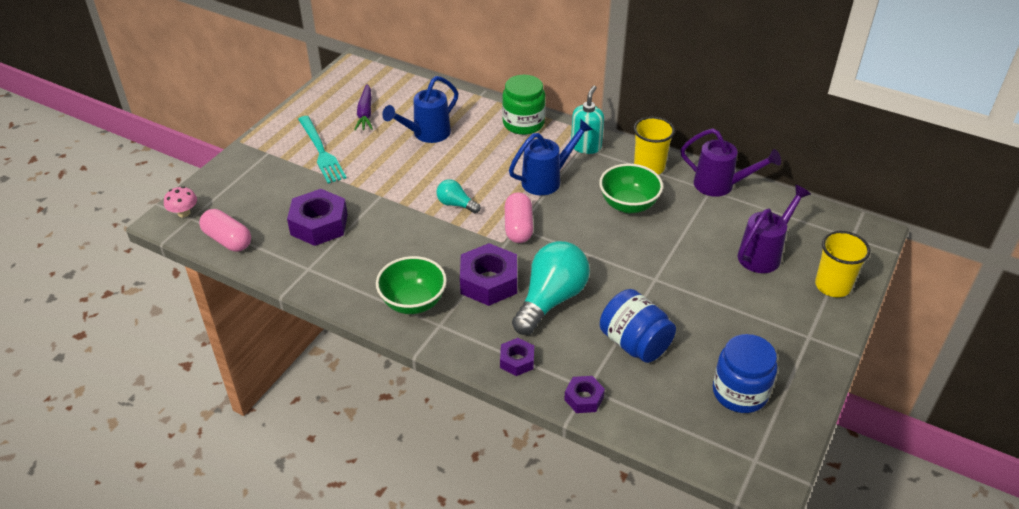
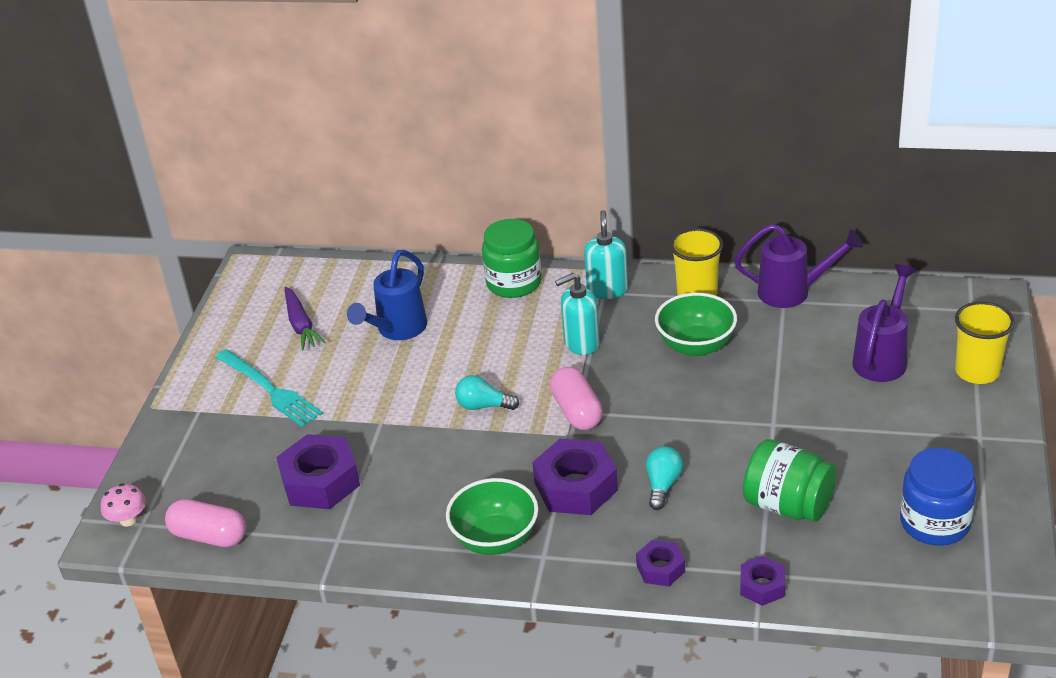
camera: 15 degrees left, 5 degrees down
blue watering can [509,119,593,195] -> turquoise soap dispenser [555,273,600,355]
turquoise light bulb [512,241,590,335] -> turquoise light bulb [646,446,683,510], size x0.50
blue jar [600,289,676,363] -> green jar [743,439,836,522]

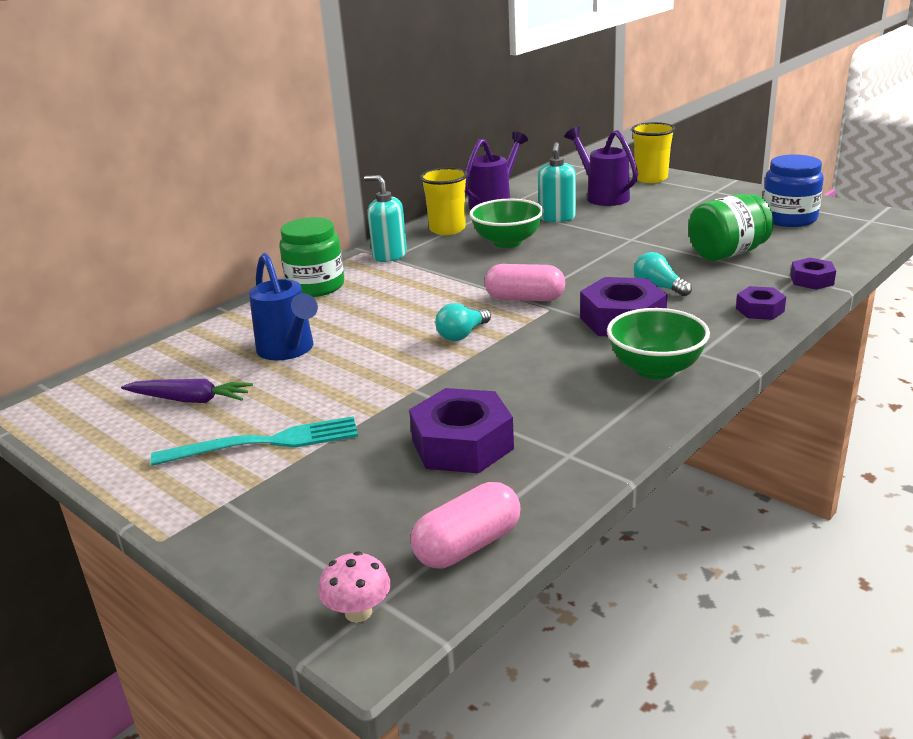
camera: 60 degrees left, 10 degrees down
turquoise soap dispenser [555,273,600,355] -> turquoise soap dispenser moved to [538,142,576,222]

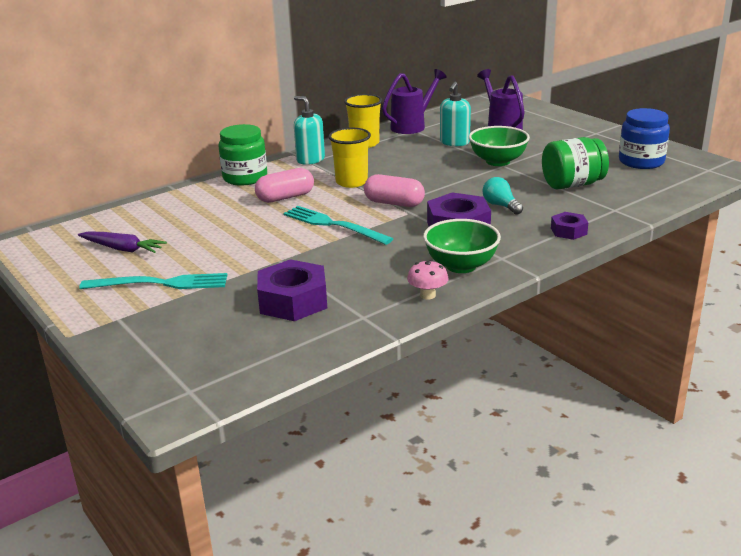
camera: 10 degrees right, 0 degrees up
blue watering can [249,253,318,360] -> none
pink mushroom [318,551,391,622] -> pink mushroom moved to [407,260,449,300]
pink capsule [411,482,521,568] -> pink capsule moved to [255,168,314,203]
turquoise light bulb [435,303,491,341] -> turquoise fork [283,206,393,245]
green bowl [469,199,544,248] -> green bowl moved to [469,126,530,166]
yellow cup [631,122,675,183] -> yellow cup moved to [329,128,371,188]
purple nut [790,258,836,290] -> none

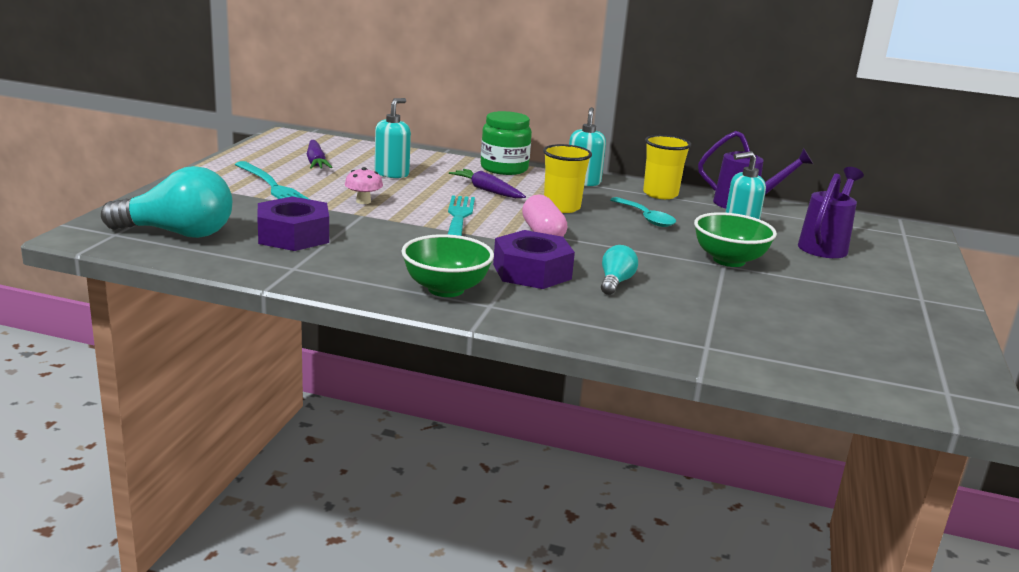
camera: 50 degrees right, 5 degrees down
pink capsule [255,168,314,203] -> purple carrot [449,169,526,198]
pink mushroom [407,260,449,300] -> pink mushroom moved to [345,167,383,204]
green jar [542,137,609,190] -> none
purple nut [551,212,588,240] -> none
blue jar [619,108,670,169] -> none
none -> turquoise light bulb [101,166,232,238]
none -> turquoise soap dispenser [375,98,411,178]
none -> turquoise spoon [610,197,676,227]

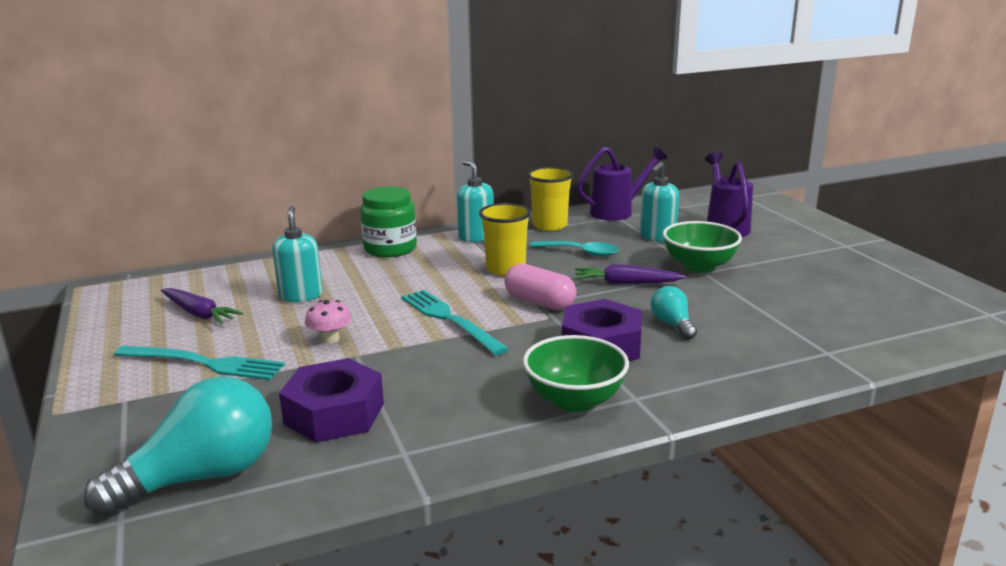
camera: 35 degrees left, 0 degrees up
purple carrot [449,169,526,198] -> purple carrot moved to [575,264,686,284]

